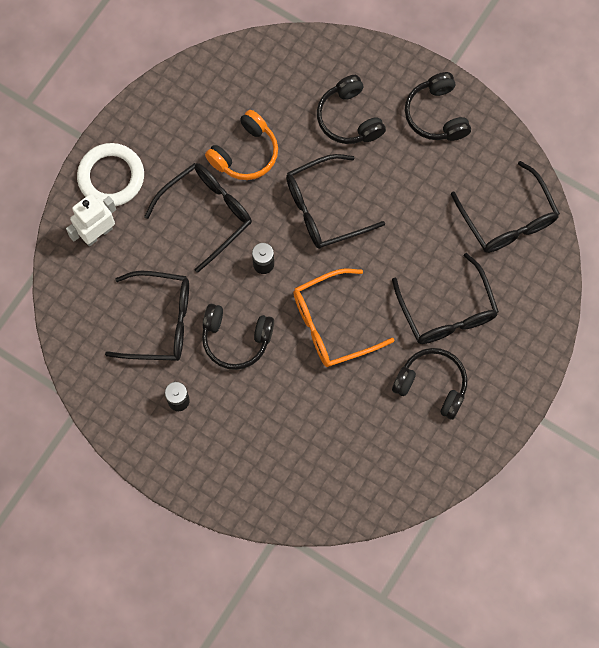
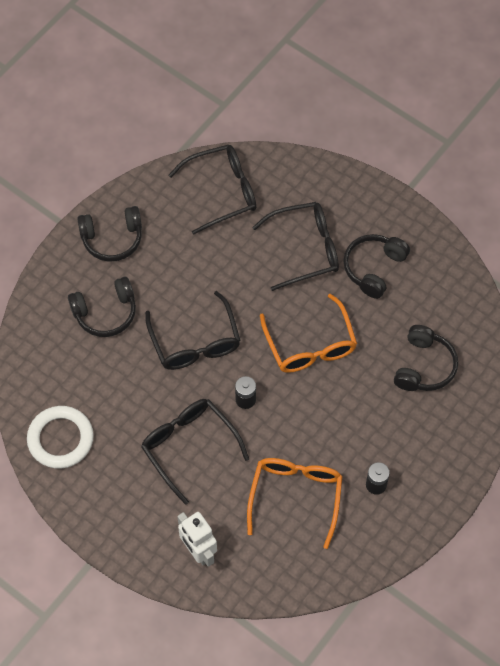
camera: 85 degrees left, 10 degrees down
white ring [77,143,144,206] -> white ring moved to [27,406,94,469]
black glasses [105,271,189,361] -> orange glasses [247,458,343,549]
black headphones [202,304,274,370] -> black headphones moved to [394,325,458,391]
orange headphones [205,110,278,180] -> none

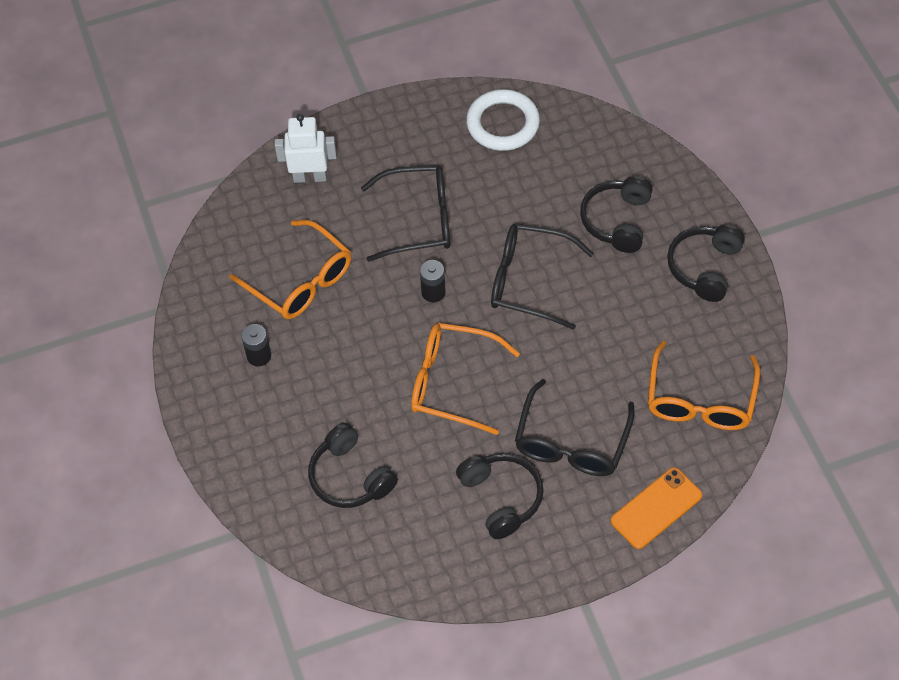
camera: 125 degrees right, 5 degrees down
black glasses [168,145,256,235] -> orange glasses [648,341,760,430]
none -> orange phone [611,467,702,549]

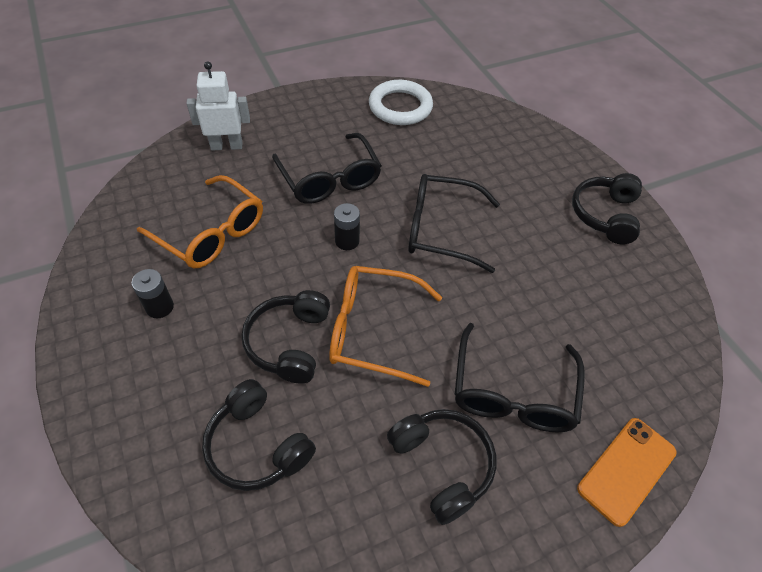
camera: 10 degrees left, 5 degrees down
black glasses [361,165,450,262] -> black glasses turned 75 degrees clockwise [272,133,382,204]
black headphones [580,176,653,253] -> black headphones moved to [242,290,330,384]
orange glasses [648,341,760,430] -> none

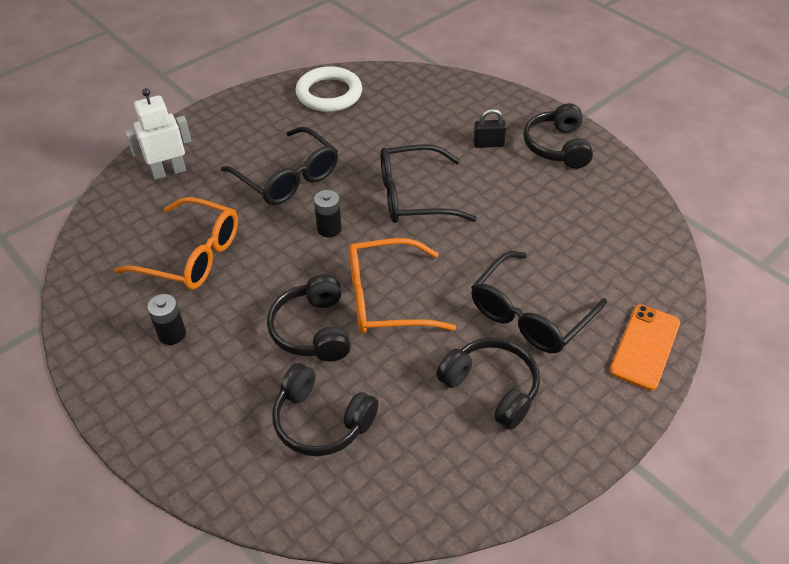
camera: 15 degrees left, 5 degrees down
black glasses [455,323,585,432] -> black glasses turned 45 degrees clockwise [471,251,607,353]
none -> black padlock [473,109,507,148]

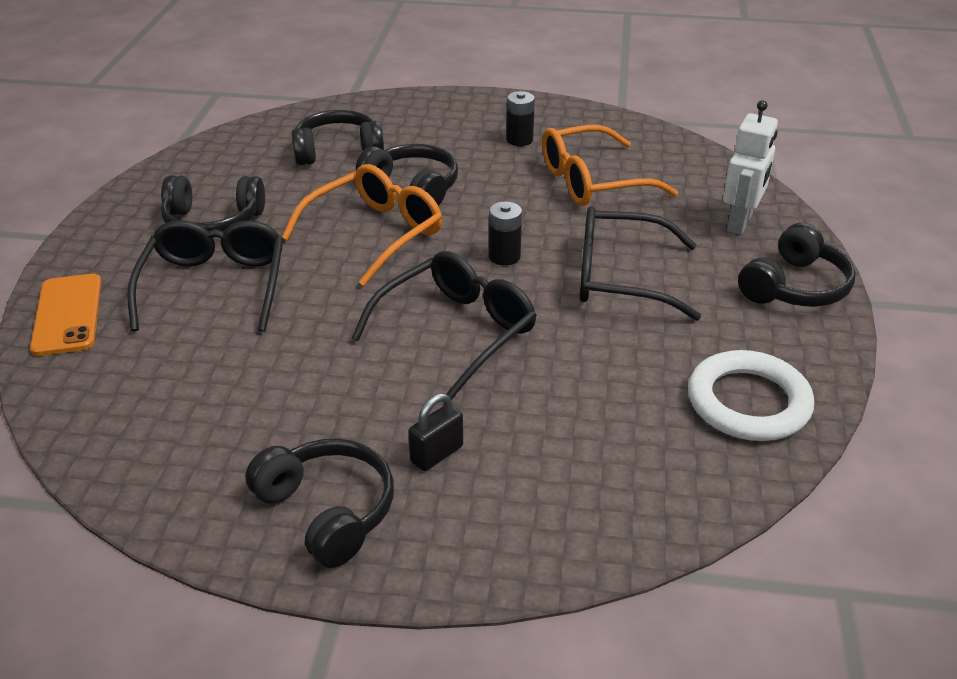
camera: 140 degrees right, 10 degrees down
none -> black headphones [738,223,855,307]

